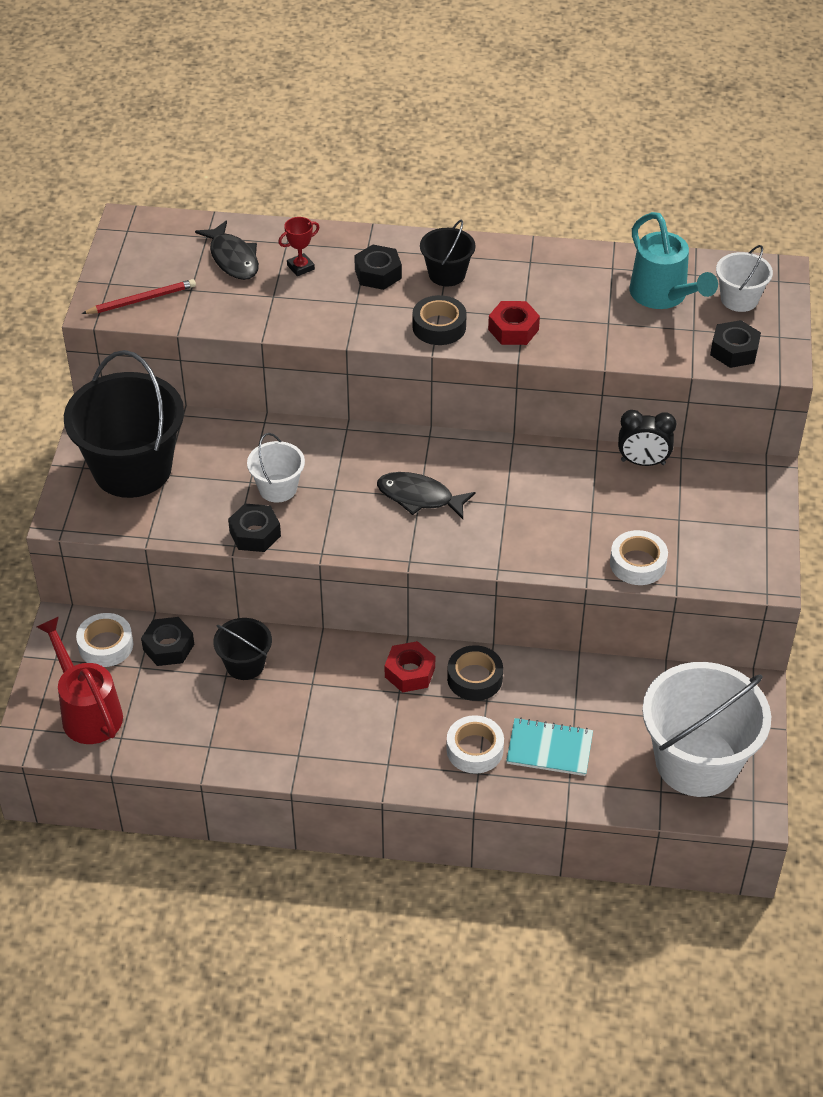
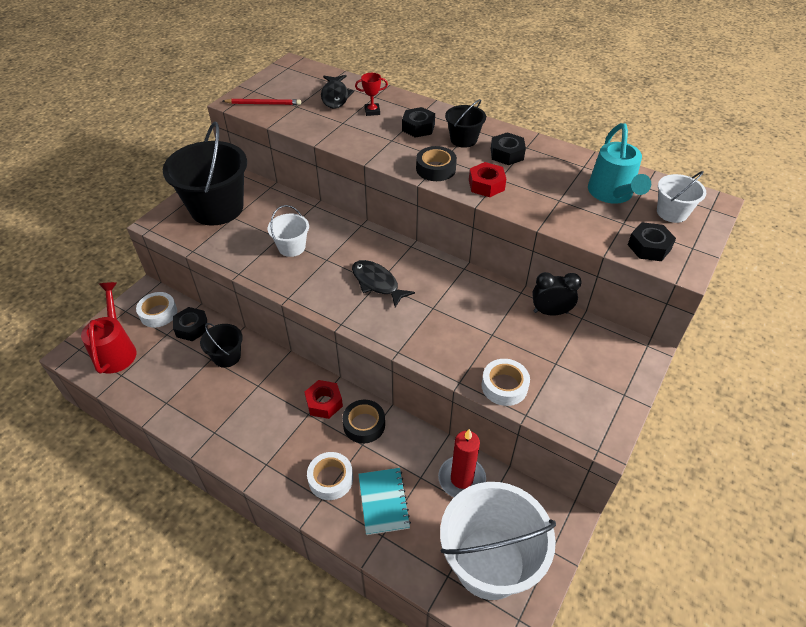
camera: 25 degrees right, 0 degrees up
black nut [228,504,281,552] -> black nut moved to [491,132,526,165]
turquoise notebook [506,718,593,776] -> turquoise notebook turned 45 degrees clockwise [358,468,411,535]
black clock [618,410,676,466] -> black clock turned 150 degrees clockwise [532,272,581,316]
none -> red candle [438,429,486,497]

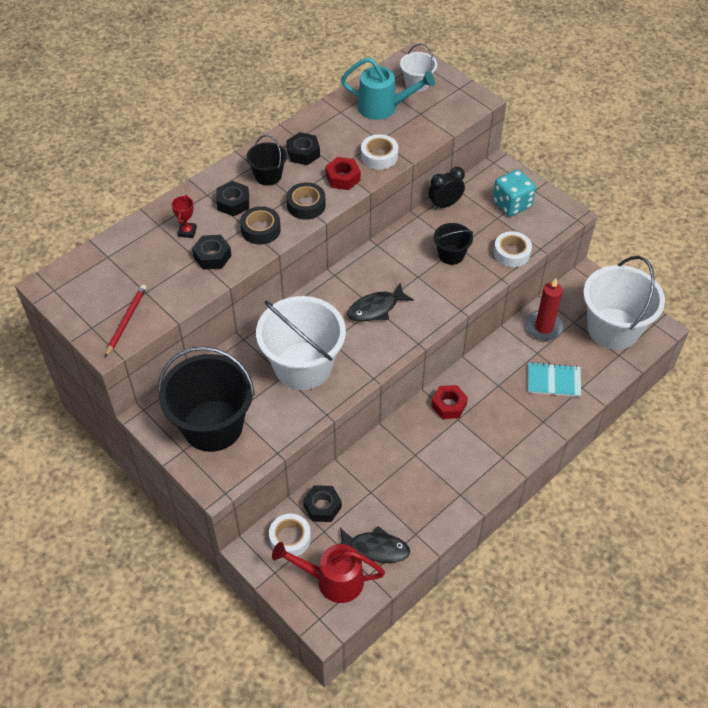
camera: 75 degrees left, 5 degrees up
black bucket [200,323,243,368] -> black bucket moved to [434,223,473,265]
white bucket [268,205,309,257] -> white bucket [256,296,346,390], size x2.06
white tape [307,452,353,500] -> white tape moved to [361,134,398,169]
black fish [321,75,354,109] -> black fish moved to [340,526,410,563]
black tape [342,400,385,444] -> black tape moved to [240,206,281,245]
black clock [532,272,581,316] -> black clock turned 45 degrees clockwise [429,167,465,210]
black nut [628,222,676,261] -> black nut moved to [192,235,232,270]
none -> turquoise dice [493,169,536,216]

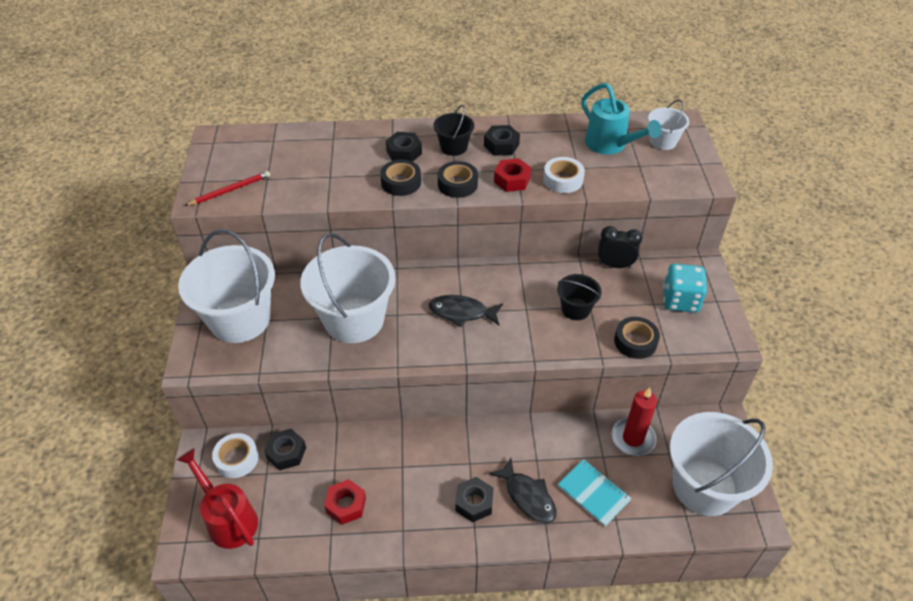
camera: 40 degrees right, 5 degrees down
black bucket [158,346,255,452] -> white bucket [178,229,275,343]
red trophy [171,195,197,238] -> none
black nut [192,235,232,270] -> black nut moved to [455,477,494,522]
black fish [340,526,410,563] -> black fish moved to [489,458,556,523]
red nut [431,385,468,419] -> red nut moved to [324,479,366,525]
white tape [494,231,532,267] -> black tape [614,317,660,359]

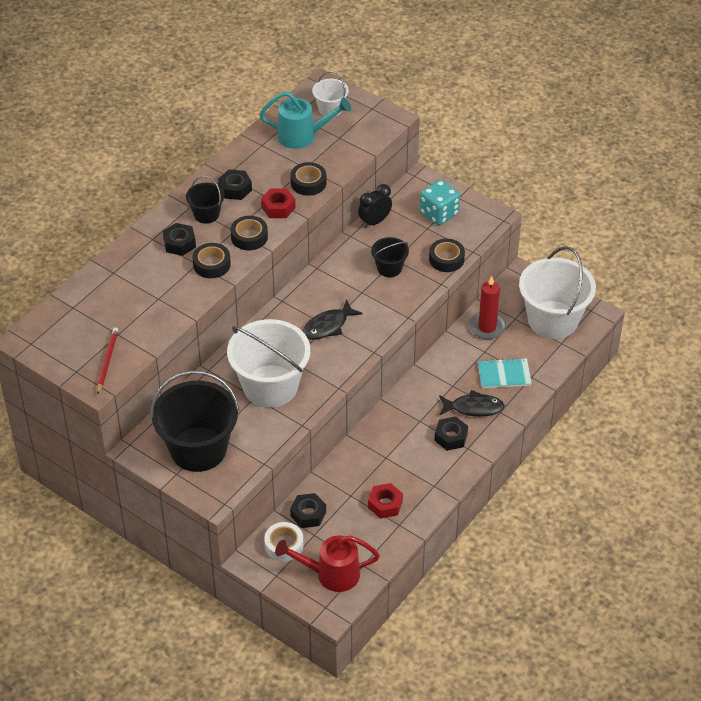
camera: 50 degrees left, 0 degrees up
white bucket [178,229,275,343] -> black bucket [150,371,239,472]
white tape [543,157,585,193] -> black tape [290,162,326,196]

